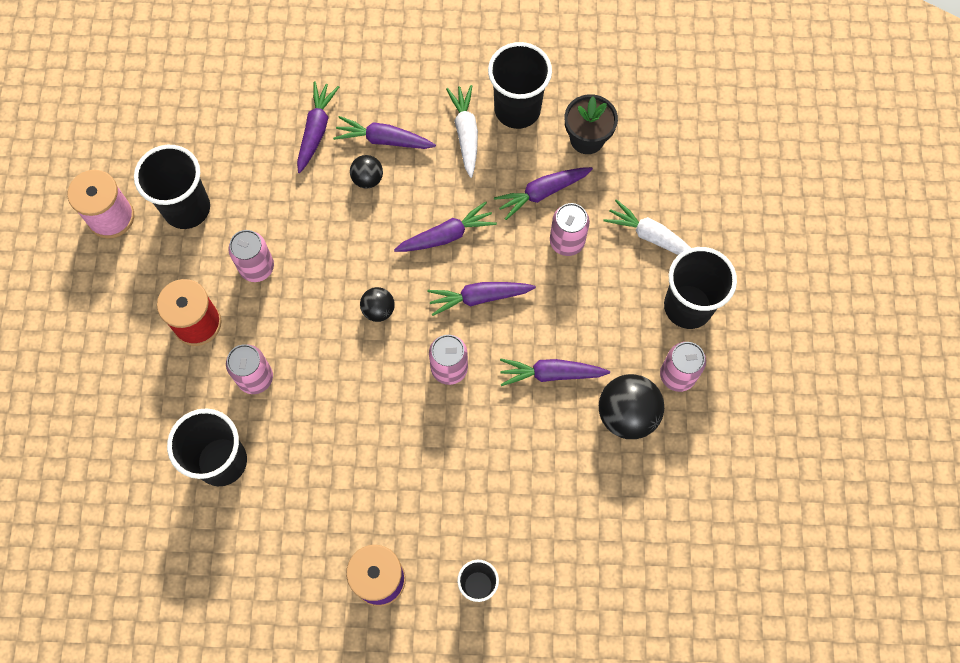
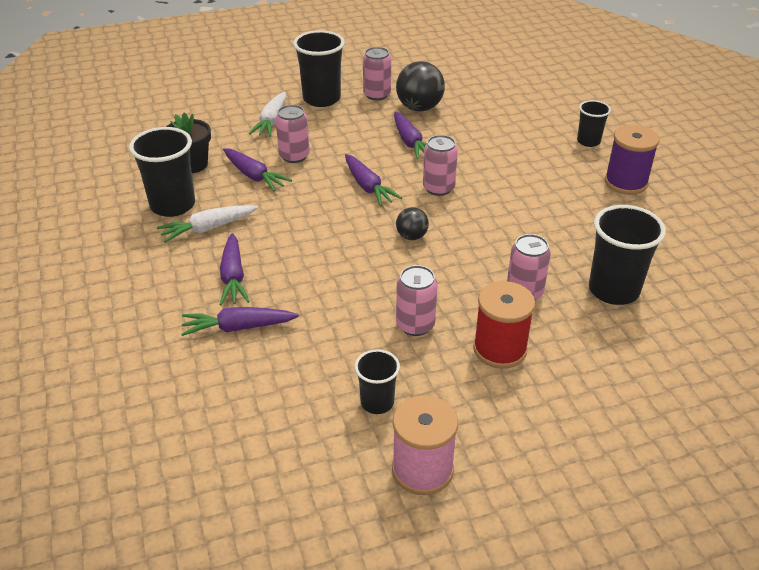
camera: 110 degrees left, 30 degrees down
black cup [134,145,210,229] -> black cup [355,349,400,414], size x0.58
black ball [350,155,383,189] -> none
purple carrot [394,201,497,252] -> none

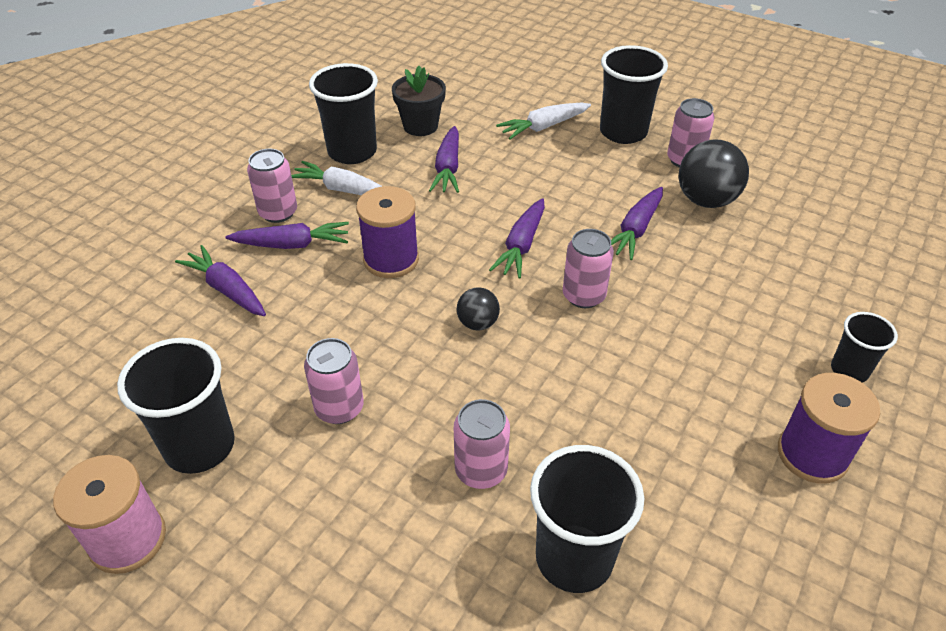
camera: 50 degrees right, 5 degrees up
purple carrot [219,233,250,306] -> purple carrot turned 135 degrees counterclockwise [225,222,349,249]
pink can [276,105,310,163] -> pink can moved to [247,149,297,223]
black cup [355,349,400,414] -> black cup [117,338,235,474], size x1.73
red spool [473,281,535,369] -> none
none -> purple spool [356,186,419,278]

